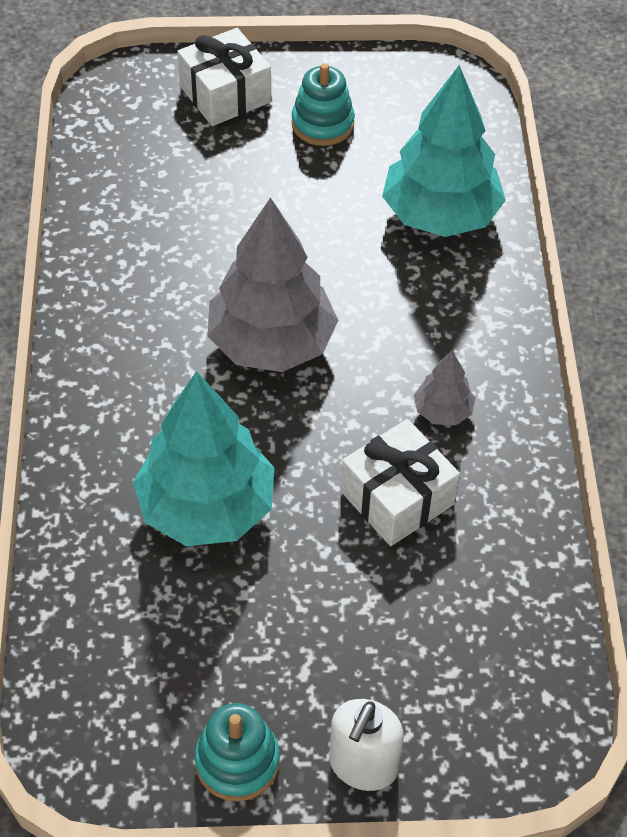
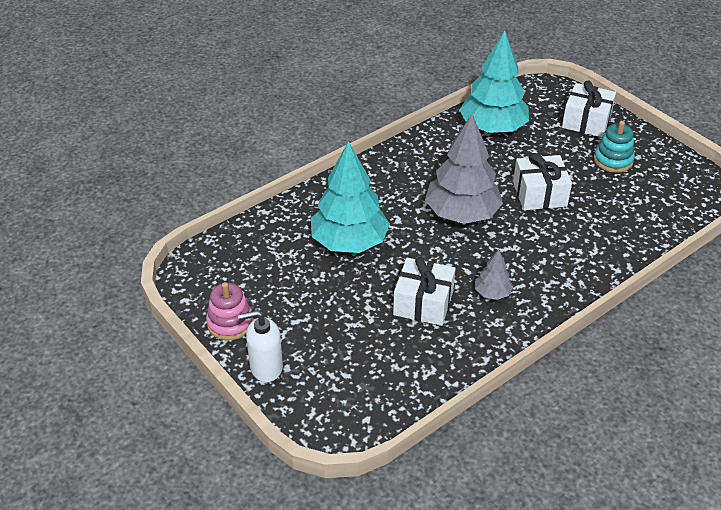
camera: 55 degrees right, 10 degrees down
turquoise stacking toy [195,703,280,801] -> pink stacking toy [206,282,254,340]
turquoise tree [382,65,506,237] -> turquoise tree moved to [459,31,529,133]
none -> white gift [513,153,572,210]

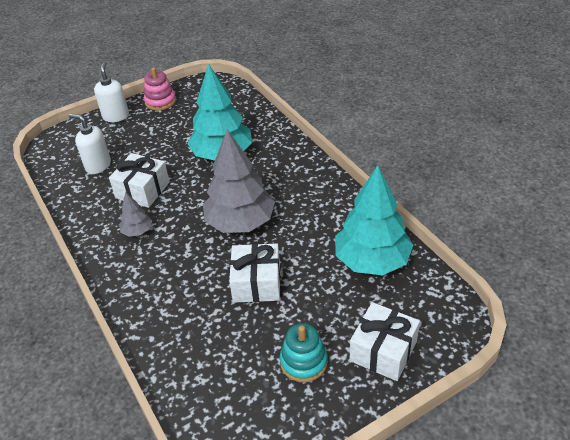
camera: 100 degrees right, 0 degrees up
none -> white soap dispenser [69,114,111,174]

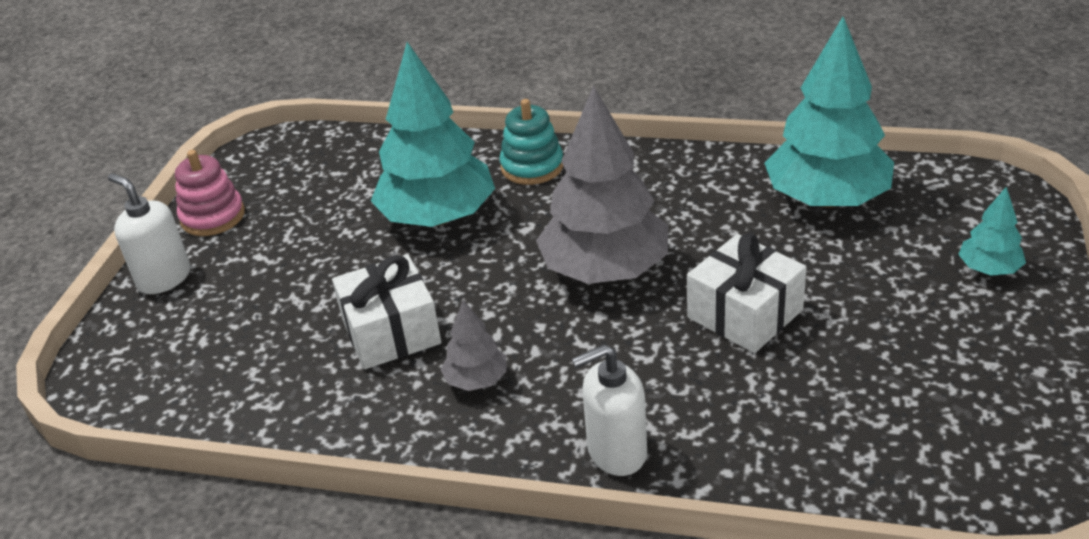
camera: 45 degrees left, 5 degrees down
white soap dispenser [69,114,111,174] -> white soap dispenser moved to [572,344,647,476]
turquoise stacking toy [280,323,328,382] -> turquoise stacking toy moved to [500,99,563,185]
white gift [350,302,420,381] -> turquoise tree [958,187,1026,276]

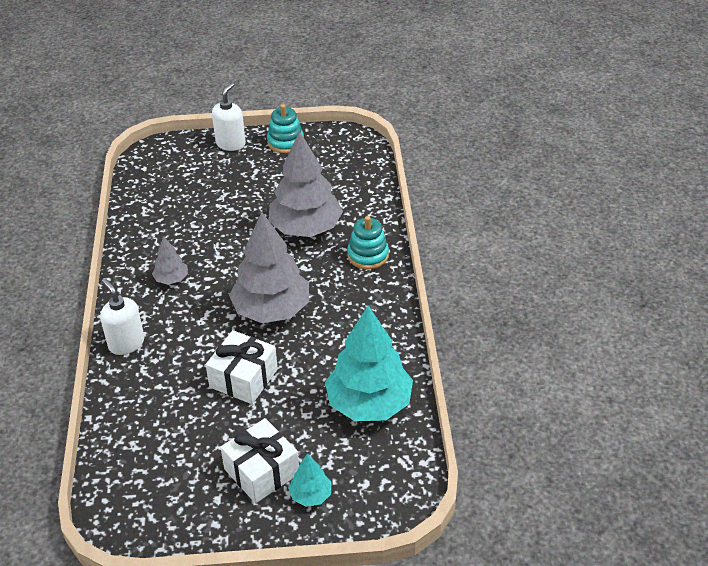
camera: 70 degrees right, 5 degrees up
pink stacking toy [175,150,245,236] -> turquoise stacking toy [267,104,304,153]
white gift [332,254,441,370] -> white gift moved to [220,418,299,503]
turquoise tree [371,42,495,227] -> grey tree [268,131,343,237]

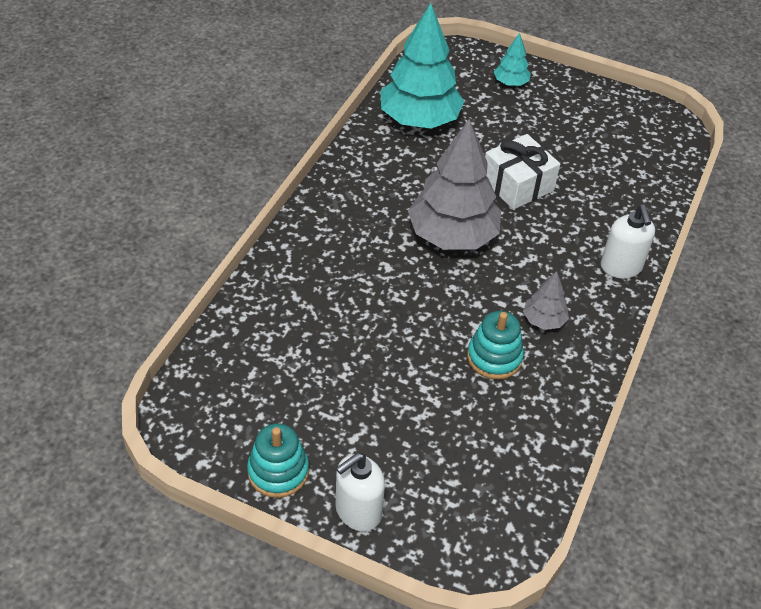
camera: 155 degrees left, 5 degrees up
white gift [220,418,299,503] -> none
grey tree [268,131,343,237] -> none
turquoise stacking toy [347,216,389,269] -> turquoise stacking toy moved to [467,311,524,379]

